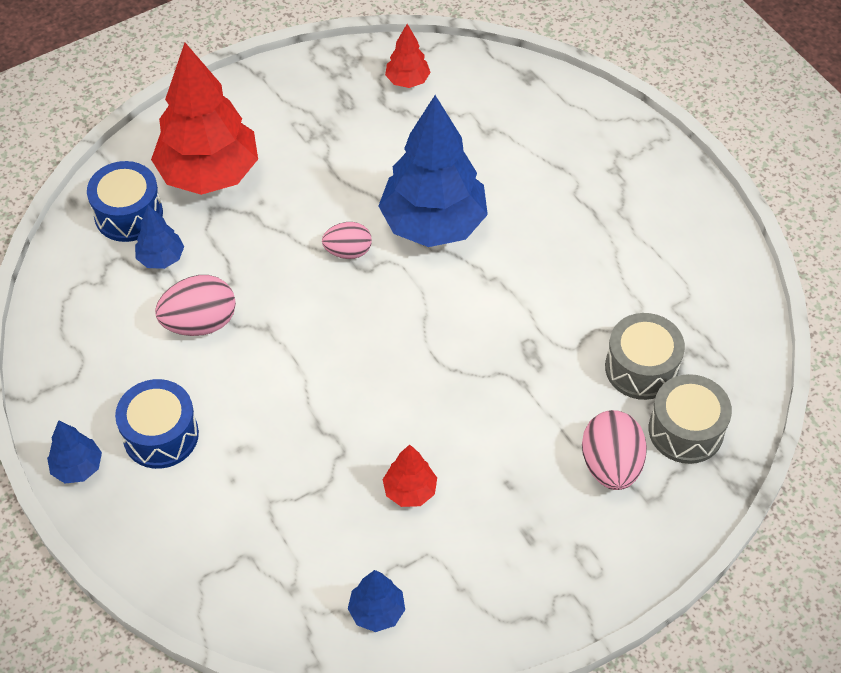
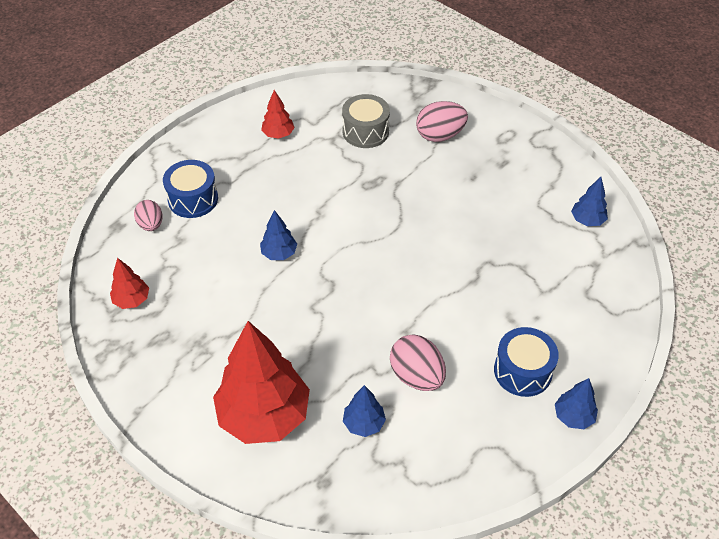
camera: 105 degrees left, 5 degrees down
blue drum [87,161,163,242] -> blue drum moved to [163,160,218,218]
pink egg [322,222,372,259] -> pink egg moved to [134,200,162,231]
blue tree [379,95,488,247] -> blue tree [260,210,297,260], size x0.45
red tree [383,444,437,507] -> red tree moved to [261,90,295,139]
grey drum [649,374,732,464] -> none

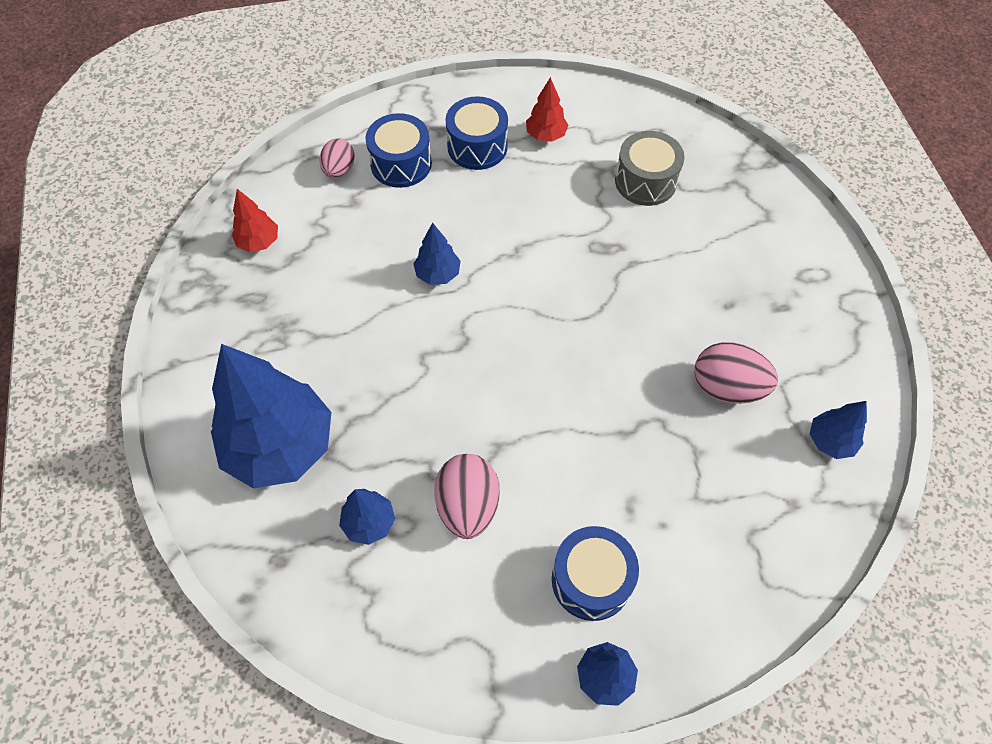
camera: 35 degrees right, 10 degrees up
red tree [213,321,310,444] -> blue tree [211,344,331,489]
pink egg [416,101,468,142] -> pink egg moved to [694,342,778,404]
none -> blue drum [446,96,508,170]

